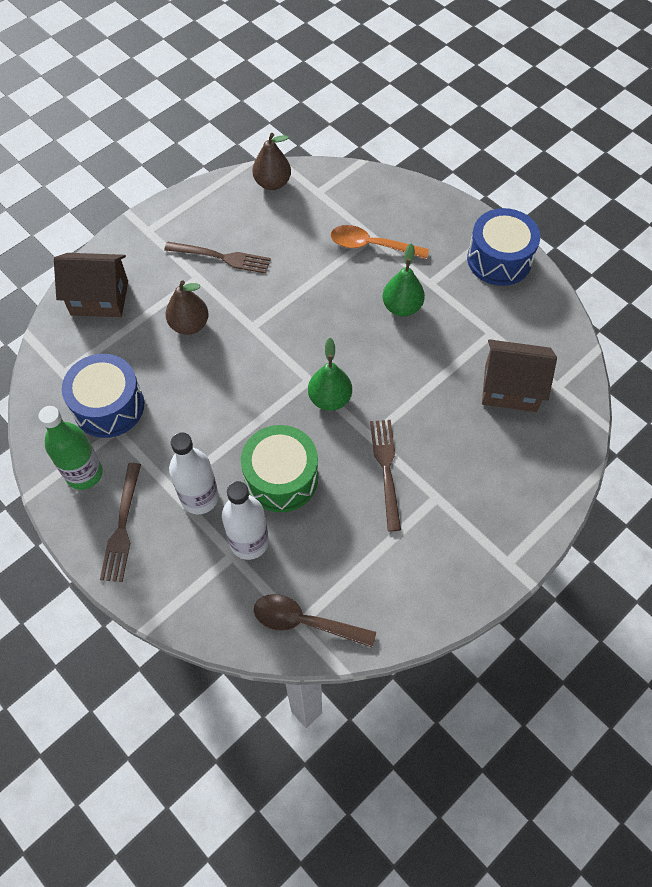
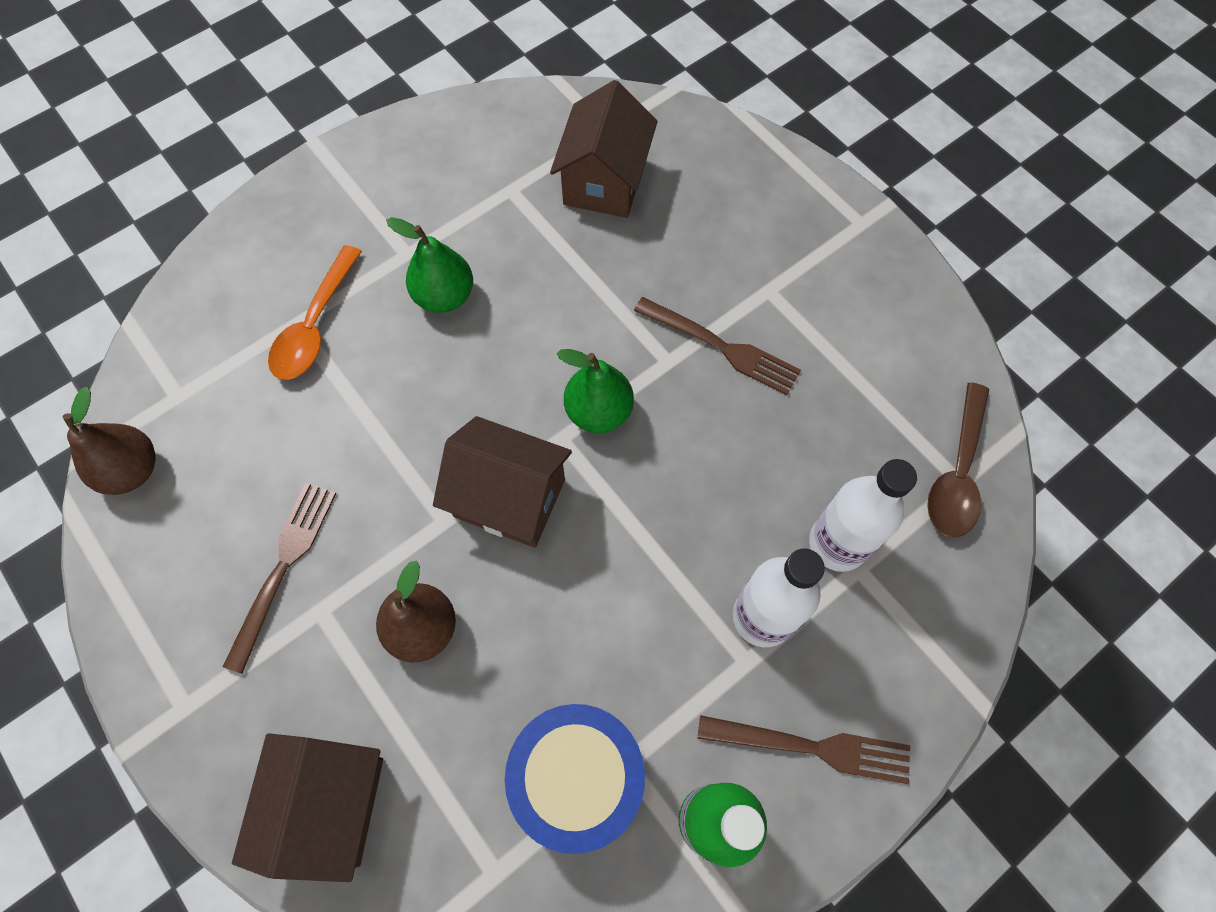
camera: 85 degrees left, 5 degrees up
green drum [241,425,318,512] -> none
brown fork [370,420,401,532] -> brown fork turned 150 degrees counterclockwise [634,297,801,395]
blue drum [467,208,540,286] -> none
none -> brown house [433,416,572,548]

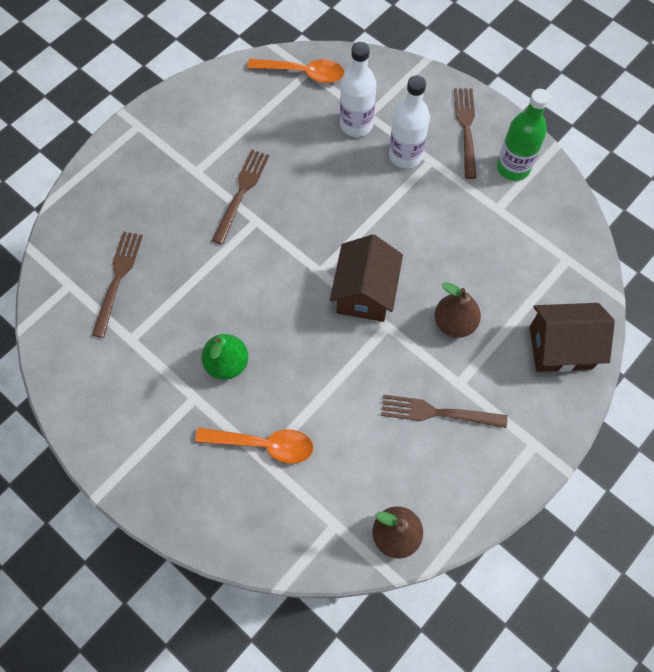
camera: 100 degrees left, 0 degrees up
blue drum [505,704,645,854] -> none
brown house [550,80,658,218] -> brown fork [92,231,143,338]
green pear [557,349,634,433] -> none
brown spoon [927,382,989,538] -> orange spoon [247,59,344,83]

